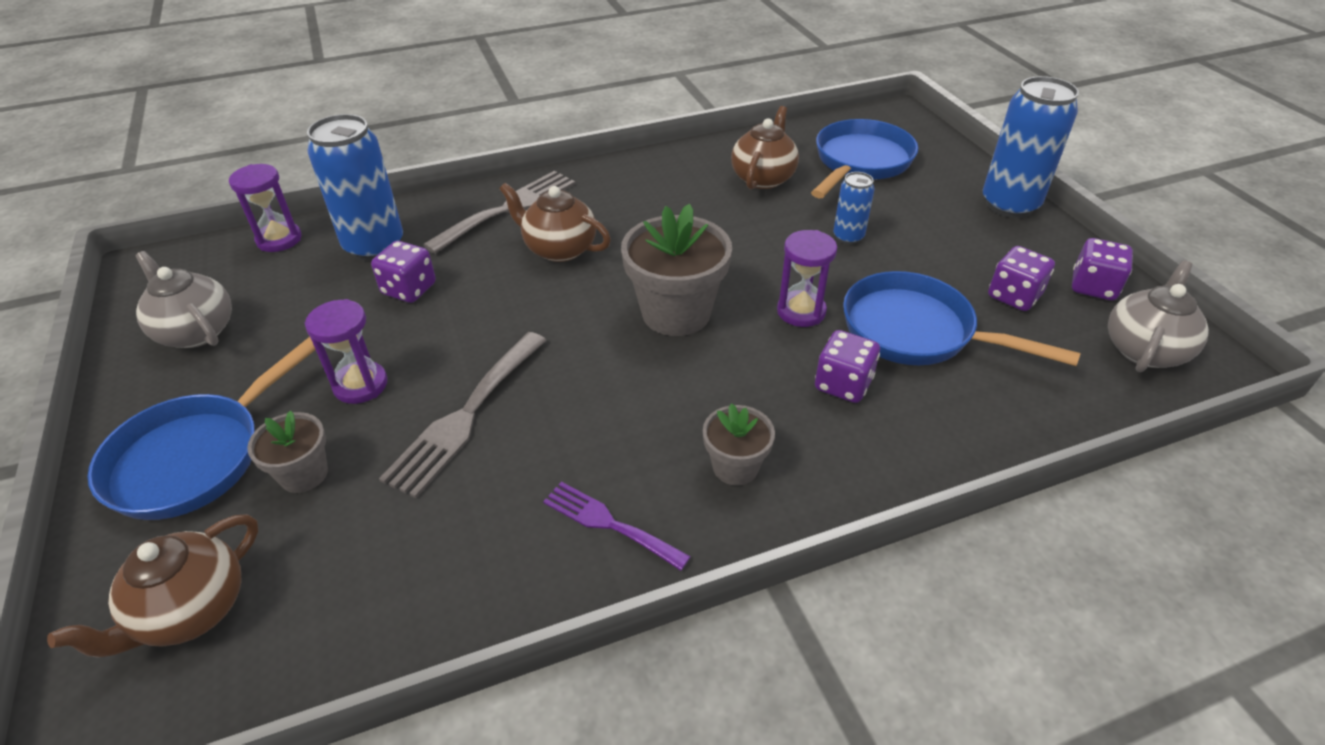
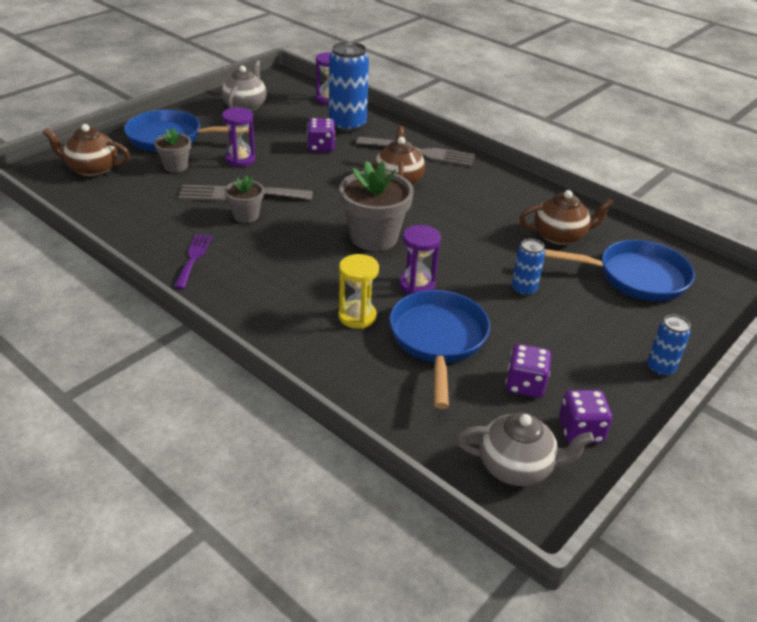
camera: 60 degrees right, 5 degrees down
grey flower pot [703,404,775,486] -> grey flower pot moved to [224,175,264,223]
purple dice [815,330,880,403] -> yellow hourglass [338,254,379,329]
blue can [983,76,1079,218] -> blue can [647,315,690,377], size x0.52

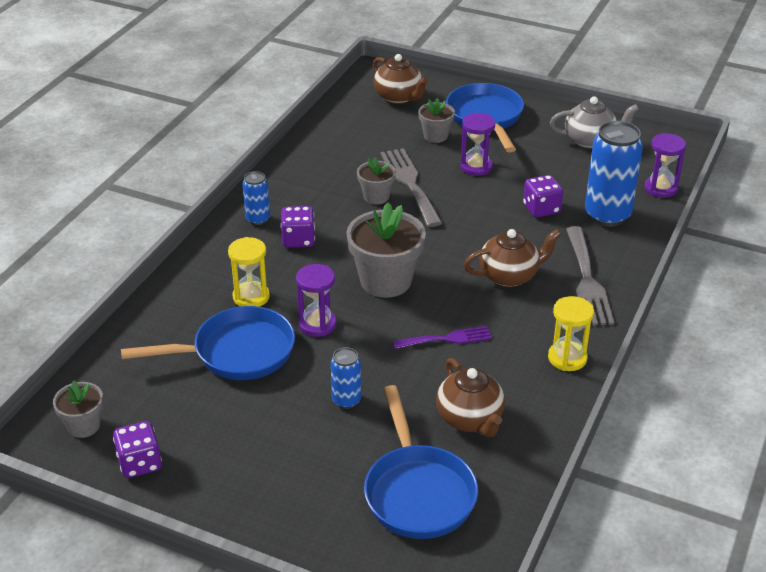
camera: 75 degrees right, 0 degrees up
brown teapot [43,124,130,177] -> brown teapot turned 150 degrees clockwise [373,54,428,104]
purple fork [174,234,212,289] -> purple fork moved to [393,326,492,349]
grey teapot [457,413,594,486] -> grey flower pot [53,380,103,438]
purple dice [506,344,551,398] -> purple dice moved to [281,206,315,248]
blue can [647,315,690,377] -> blue can moved to [243,171,270,225]
none -> yellow hourglass [548,296,594,371]

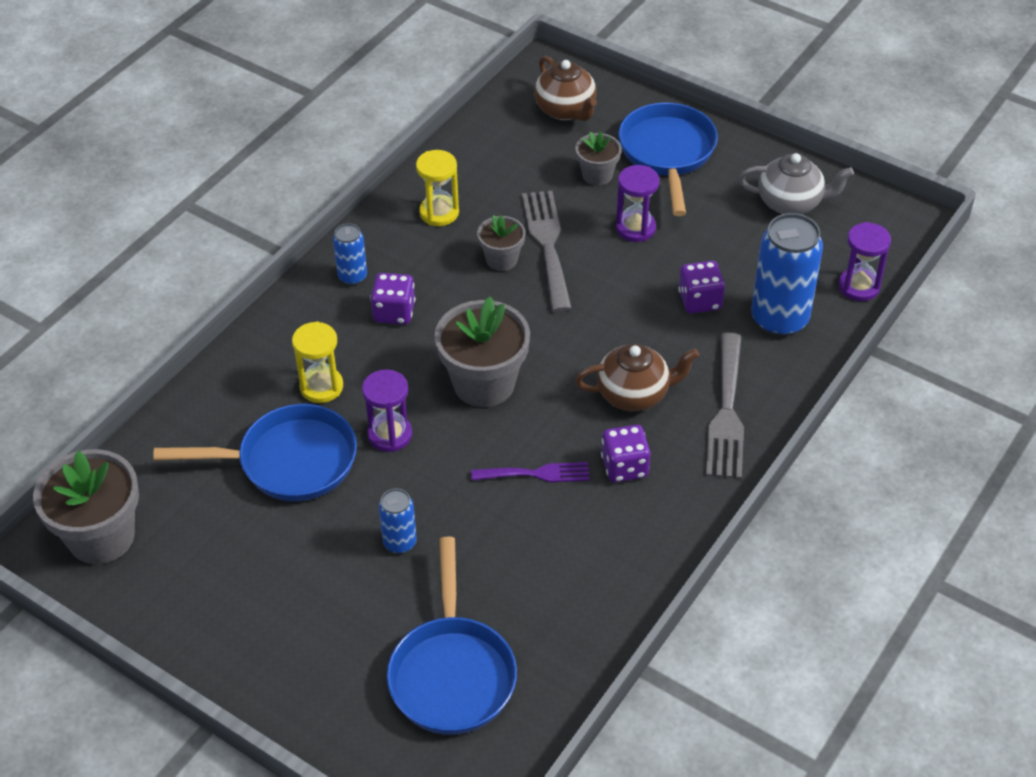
camera: 10 degrees right, 10 degrees up
grey flower pot [53,380,103,438] -> grey flower pot [33,449,139,564], size x1.82
purple dice [113,421,162,478] -> purple dice moved to [601,425,651,482]
brown teapot [436,358,505,437] -> none
yellow hourglass [548,296,594,371] -> yellow hourglass moved to [416,150,459,226]

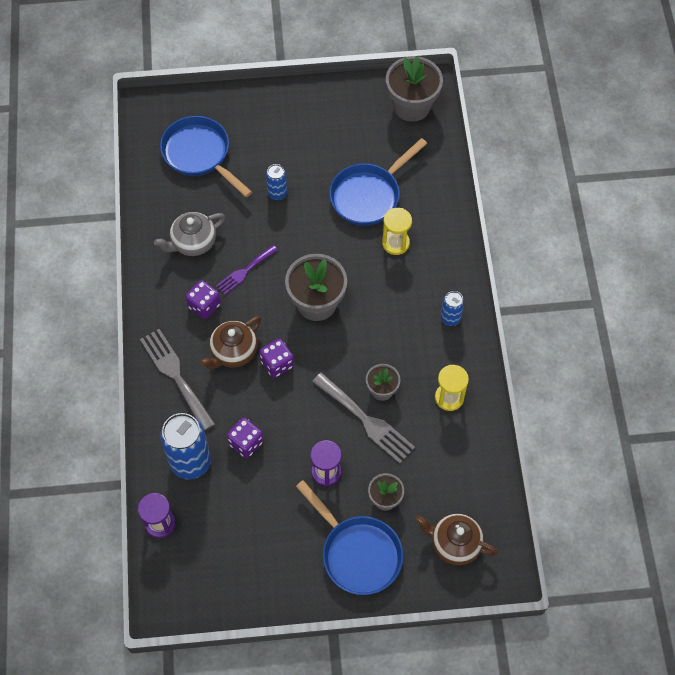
camera: 140 degrees right, 15 degrees up
purple hourglass [362,369,412,452] -> none
purple dice [370,273,415,325] -> purple dice moved to [259,339,294,378]
grey teapot [739,153,854,214] -> grey teapot moved to [154,212,225,256]

